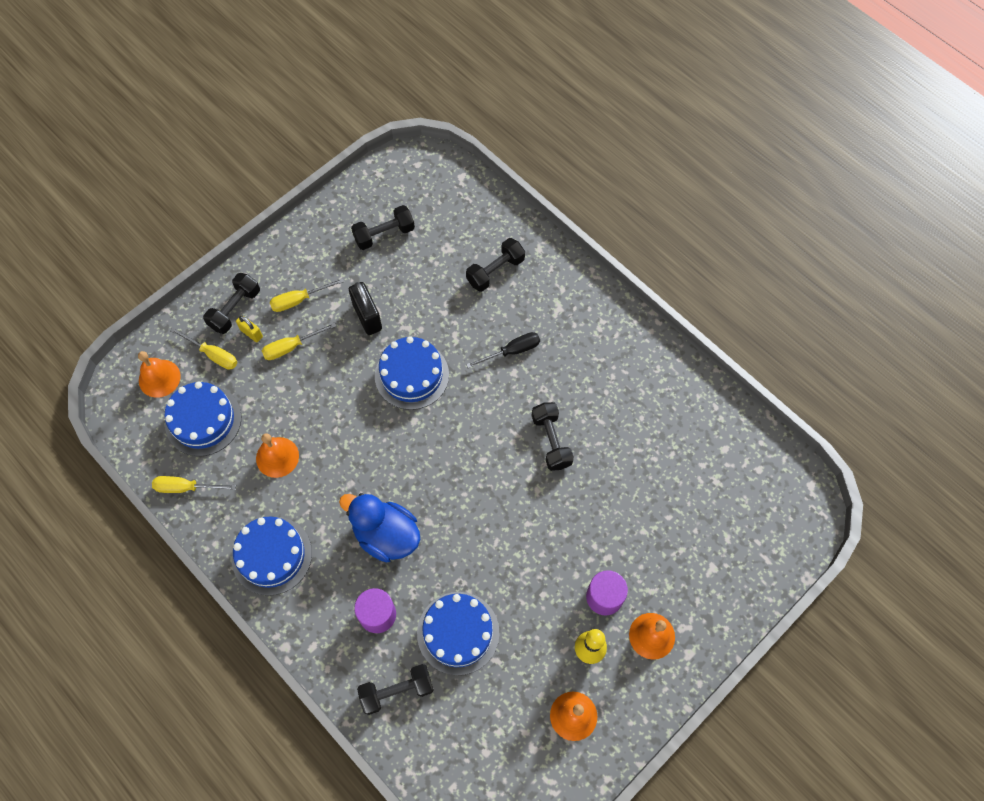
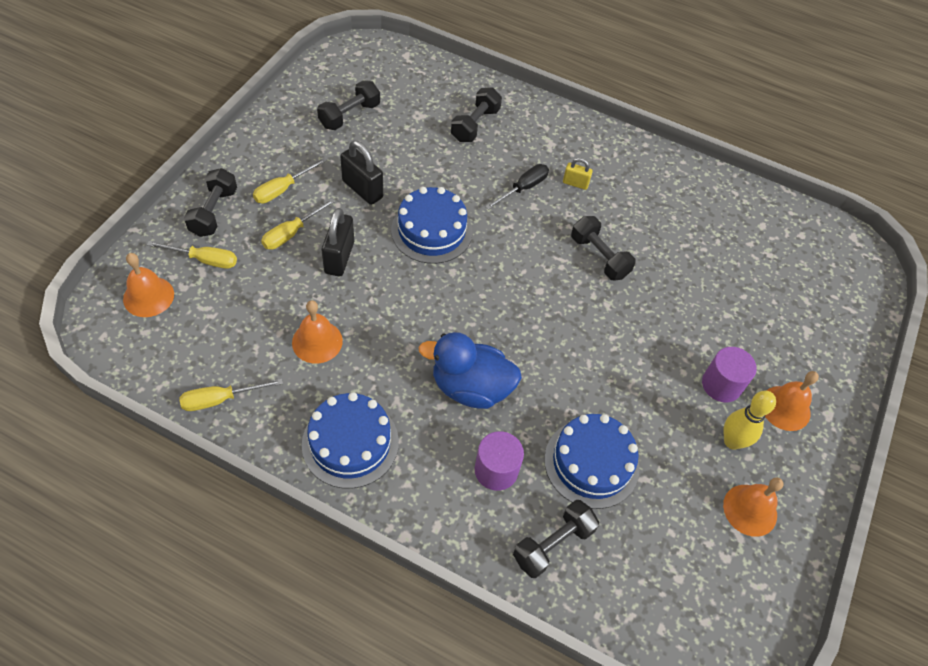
camera: 25 degrees left, 10 degrees down
blue cake [164,382,241,456] -> none
yellow padlock [236,315,263,342] -> yellow padlock moved to [563,158,593,190]
none -> black padlock [321,208,354,276]

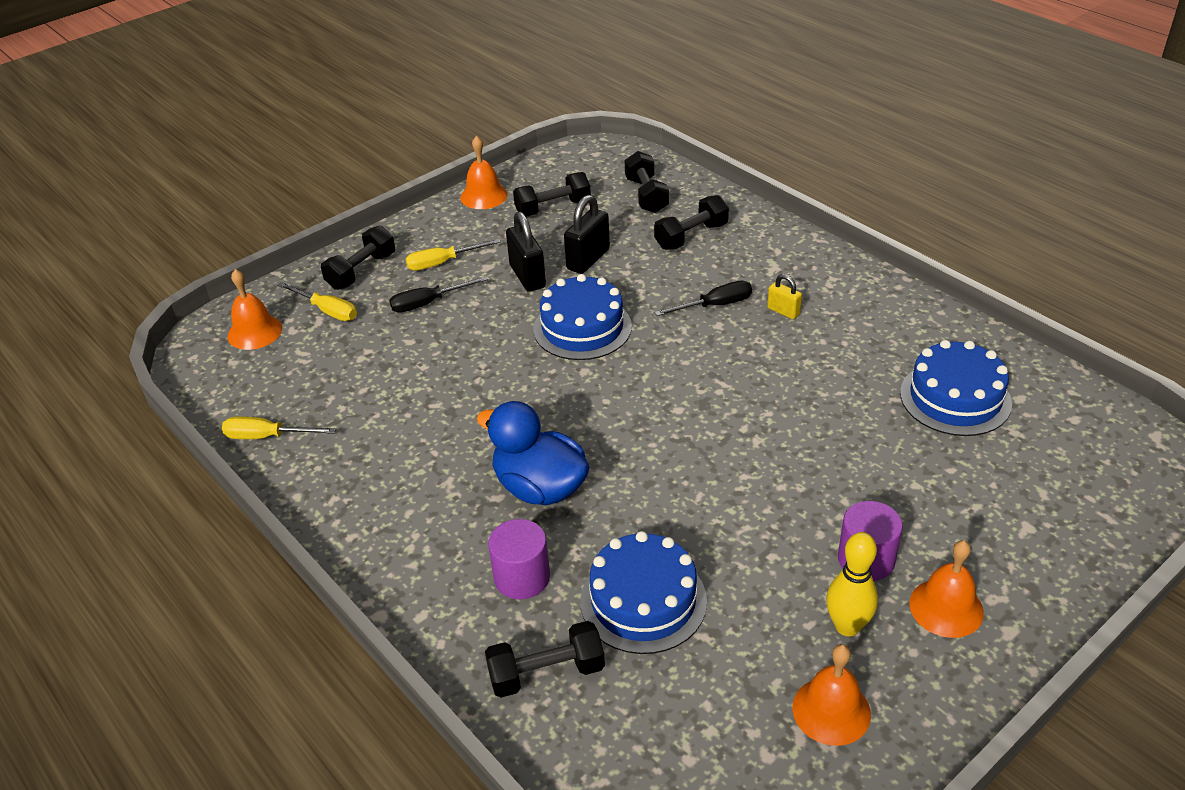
camera: 30 degrees right, 15 degrees down
yellow screwdriver [261,198,335,250] -> black screwdriver [389,276,488,313]
orange bell [292,300,343,364] -> orange bell moved to [461,136,508,209]
blue cake [302,392,399,489] -> blue cake moved to [900,340,1012,436]
black padlock [321,208,354,276] -> black padlock moved to [564,195,610,274]
black dumbbell [571,216,636,281] -> black dumbbell moved to [625,151,669,213]

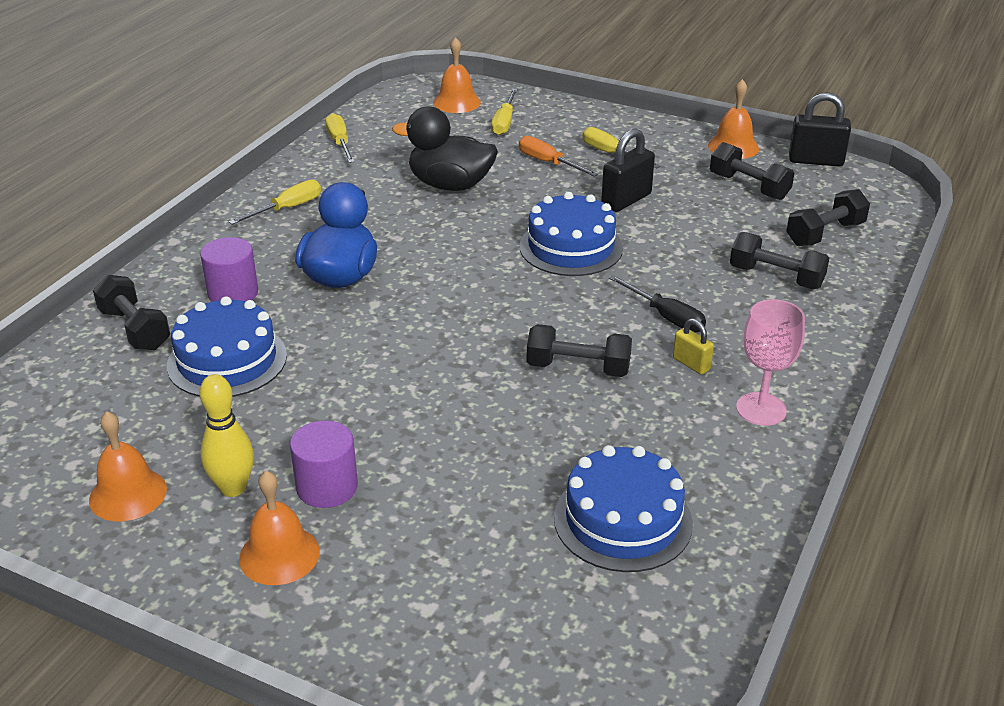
camera: 65 degrees right, 5 degrees down
black dumbbell [321,225,395,290] -> black dumbbell moved to [526,324,632,377]
black screwdriver [389,276,488,313] -> orange screwdriver [519,136,598,177]
black padlock [564,195,610,274] -> black padlock moved to [789,92,851,167]
yellow padlock [767,274,802,319] -> yellow padlock turned 60 degrees counterclockwise [673,318,714,375]
none -> yellow screwdriver [228,180,321,225]
none -> black duck [392,106,498,191]
none -> pink goblet [736,299,805,426]

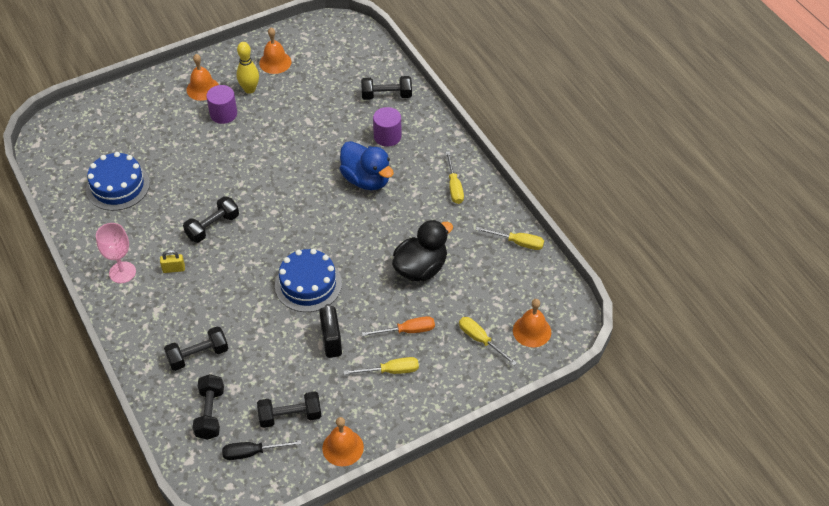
camera: 125 degrees right, 15 degrees up
blue cake [167,296,287,397] -> none
black screwdriver [609,275,706,332] -> black screwdriver moved to [222,440,302,460]
black padlock [789,92,851,167] -> none

